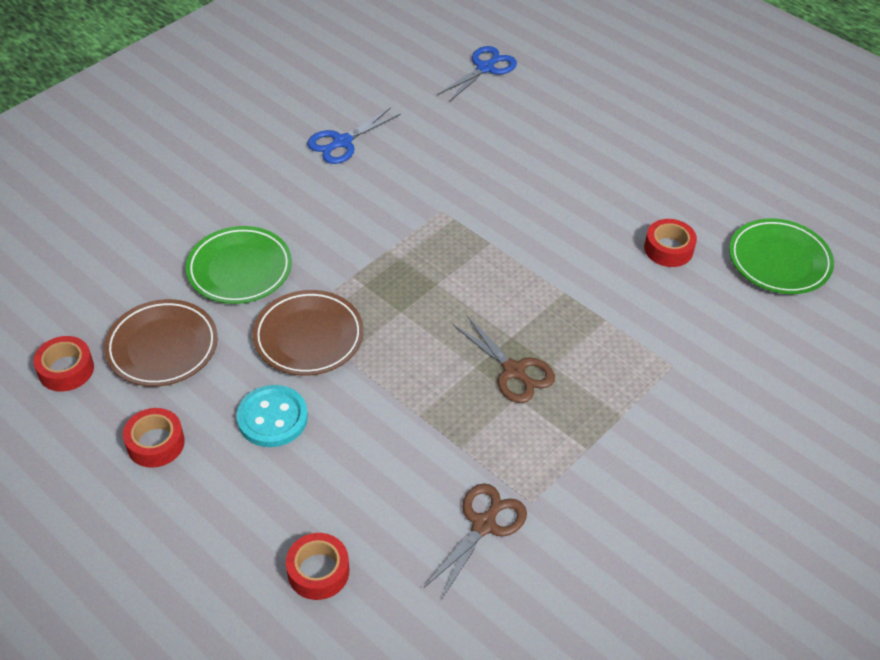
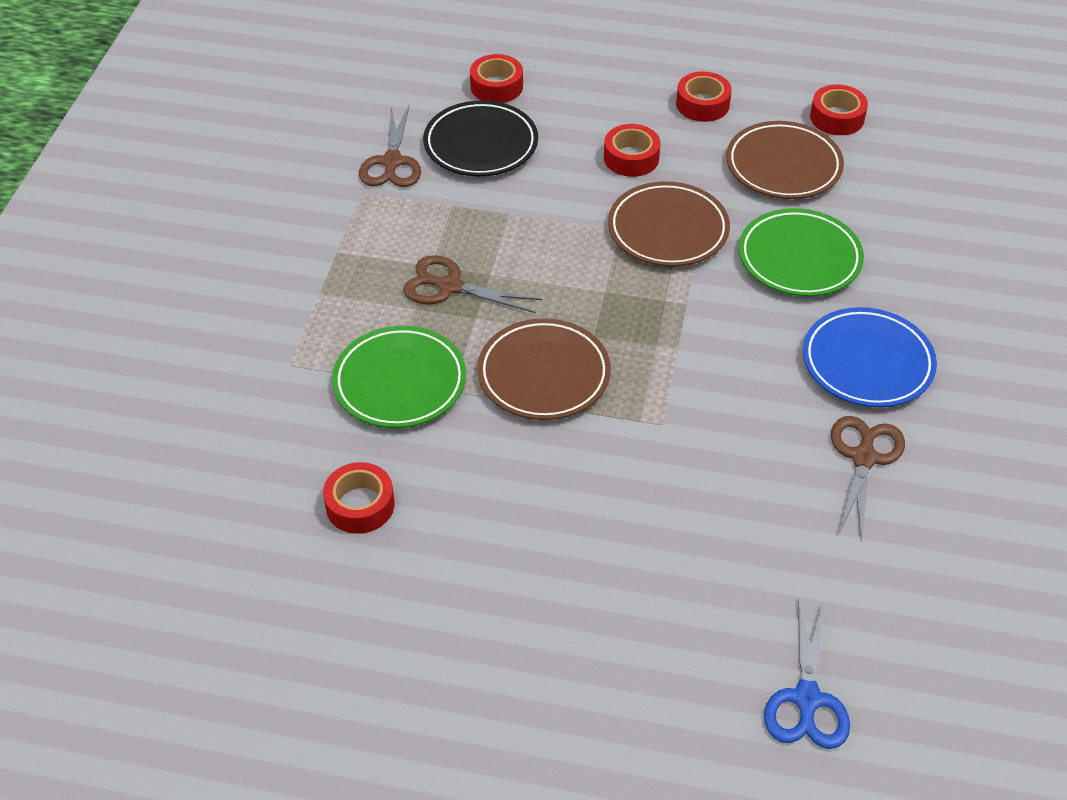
camera: 150 degrees right, 0 degrees up
turquoise button [236,385,308,447] -> red tape [604,124,660,177]
blue scissors [307,107,400,164] -> brown scissors [831,416,905,541]
green plate [729,218,834,294] -> green plate moved to [332,326,466,428]
none -> black plate [423,100,538,177]
none -> brown plate [477,318,611,420]
none -> blue plate [803,307,937,407]

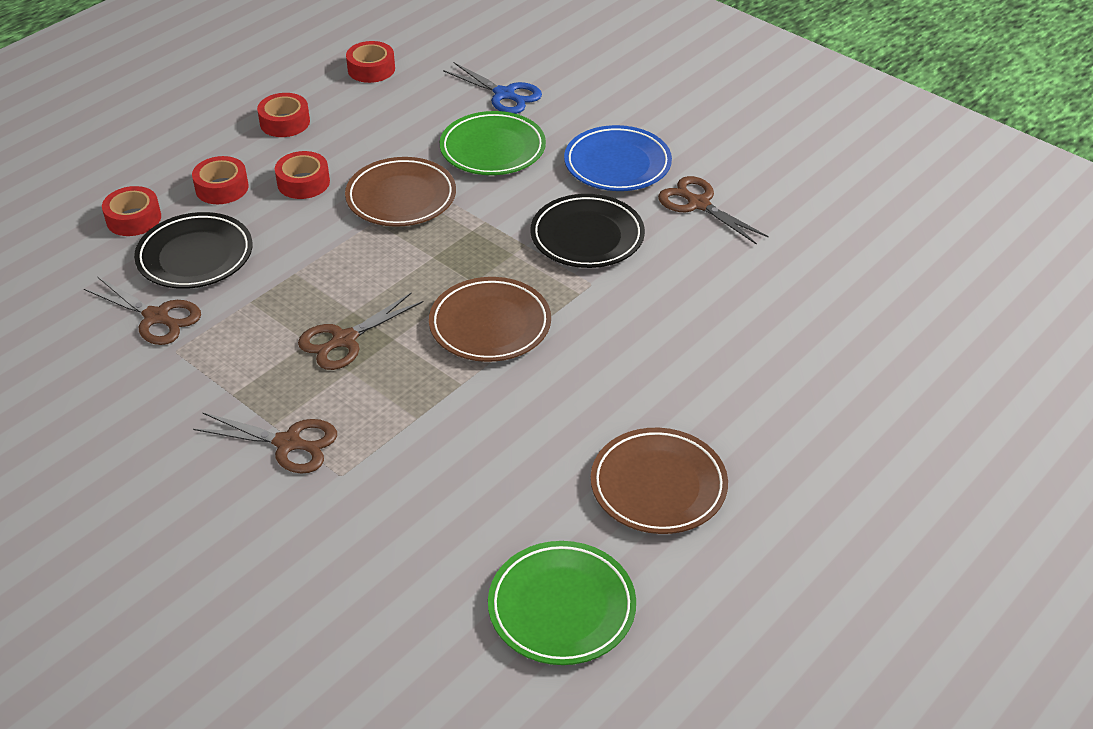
camera: 60 degrees left, 5 degrees down
red tape [323,462,395,534] -> red tape moved to [192,156,249,204]
green plate [332,326,466,428] -> green plate moved to [488,541,636,665]
brown plate [726,121,844,199] -> brown plate moved to [591,428,728,534]
blue scissors [764,596,850,749] -> blue scissors moved to [443,62,542,114]
none -> brown scissors [193,412,337,474]
none -> black plate [530,194,645,268]

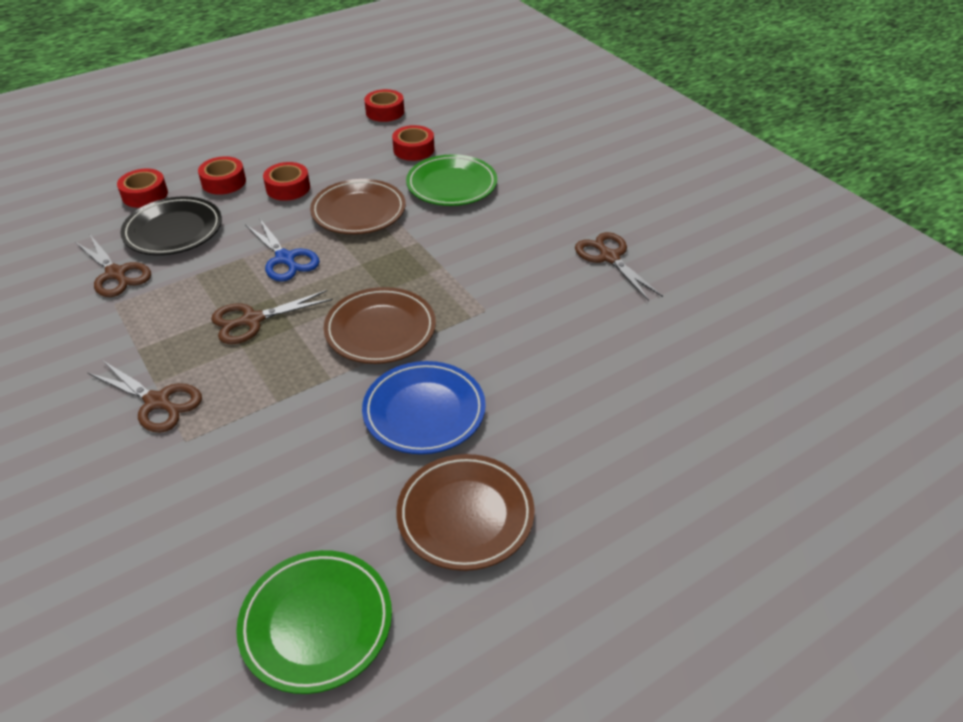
camera: 15 degrees right, 0 degrees up
red tape [257,93,310,137] -> red tape moved to [392,125,435,161]
blue scissors [443,62,542,114] -> blue scissors moved to [245,218,320,282]
black plate [530,194,645,268] -> none
blue plate [564,125,672,191] -> blue plate moved to [362,361,486,454]

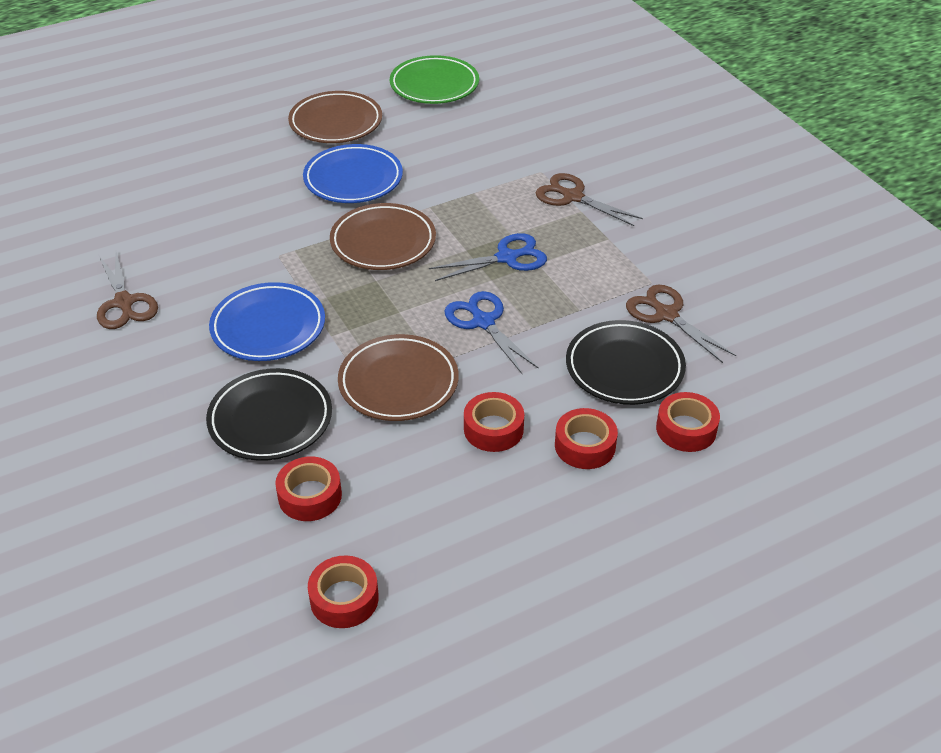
camera: 175 degrees left, 0 degrees up
brown scissors [211,290,333,344] -> blue scissors [429,233,547,281]
green plate [406,154,497,206] -> black plate [206,368,332,461]
none -> blue plate [209,282,325,361]

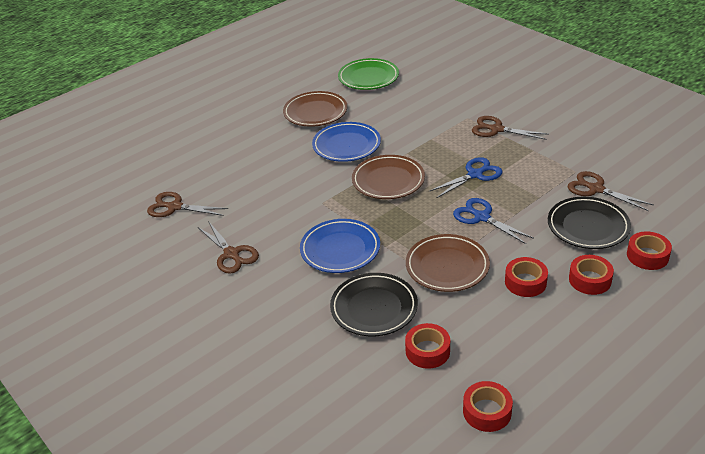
camera: 10 degrees left, 5 degrees down
none -> brown scissors [147,192,228,217]

